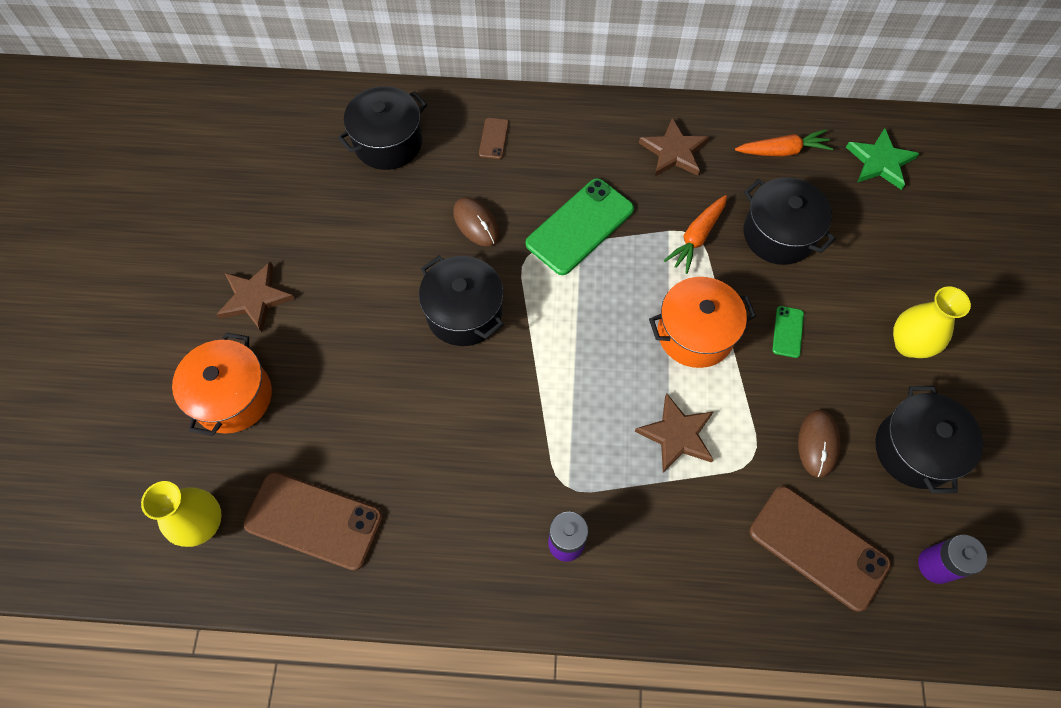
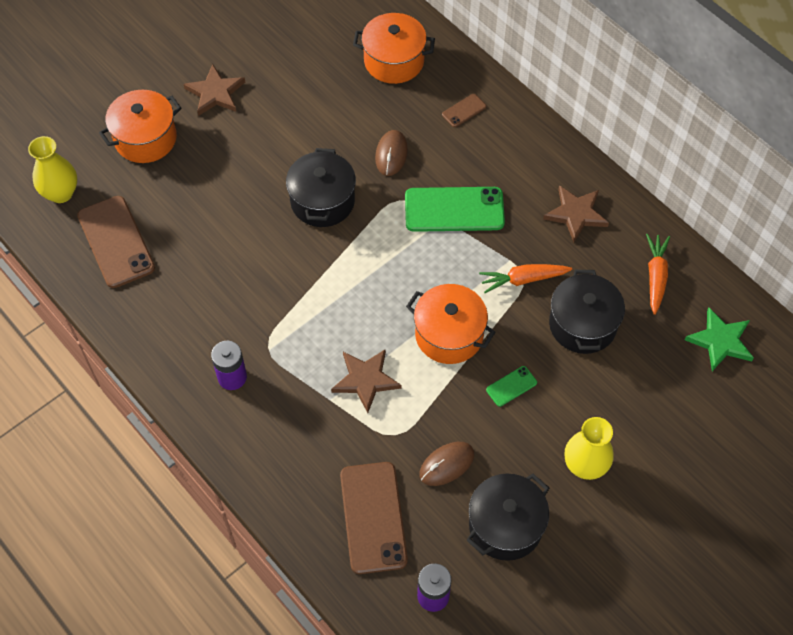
camera: 45 degrees right, 5 degrees down
black pot [338,86,427,170] -> orange pot [353,13,435,84]
orange carrot [735,129,833,157] -> orange carrot turned 120 degrees counterclockwise [646,234,670,315]

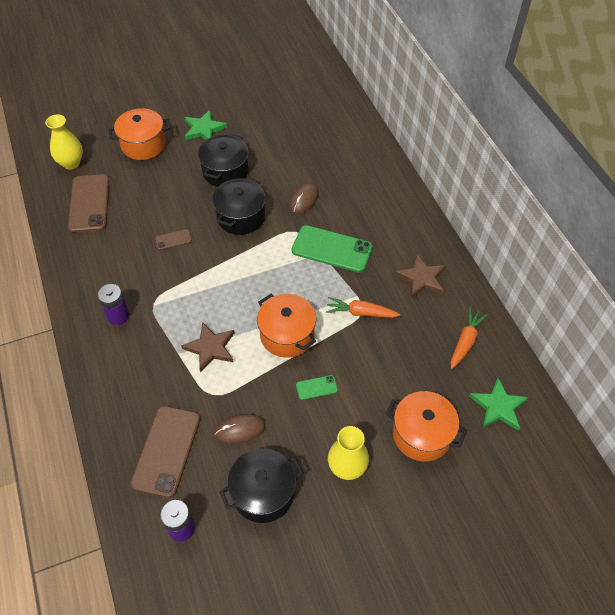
camera: 20 degrees right, 5 degrees down
brown star [183,64,245,116] -> green star [184,110,227,140]
orange pot [353,13,435,84] -> orange pot moved to [386,391,467,462]
brown phone [442,94,486,127] -> brown phone moved to [155,229,192,250]
black pot [549,270,625,354] -> black pot moved to [198,133,249,187]

